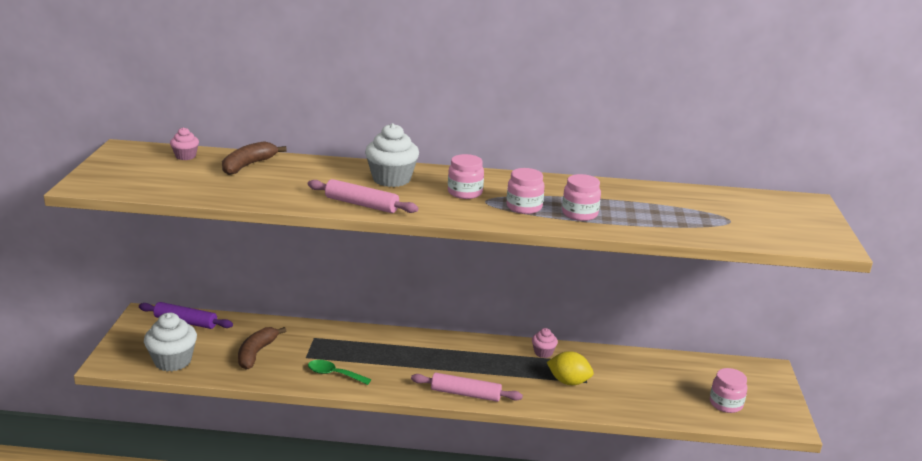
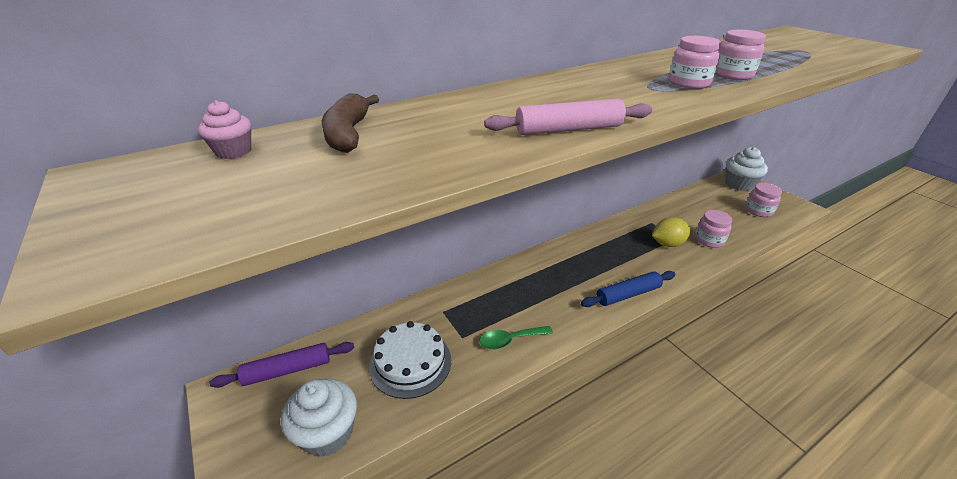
camera: 35 degrees left, 10 degrees up
brown banana [238,327,286,370] -> white cake [369,321,451,399]
white cupcake [365,123,419,187] -> white cupcake moved to [725,147,768,191]
pink rolling pin [411,373,523,402] -> blue rolling pin [581,271,676,307]
pink jar [448,154,484,199] -> pink jar moved to [695,210,732,248]
pink cupcake [532,328,558,358] -> none

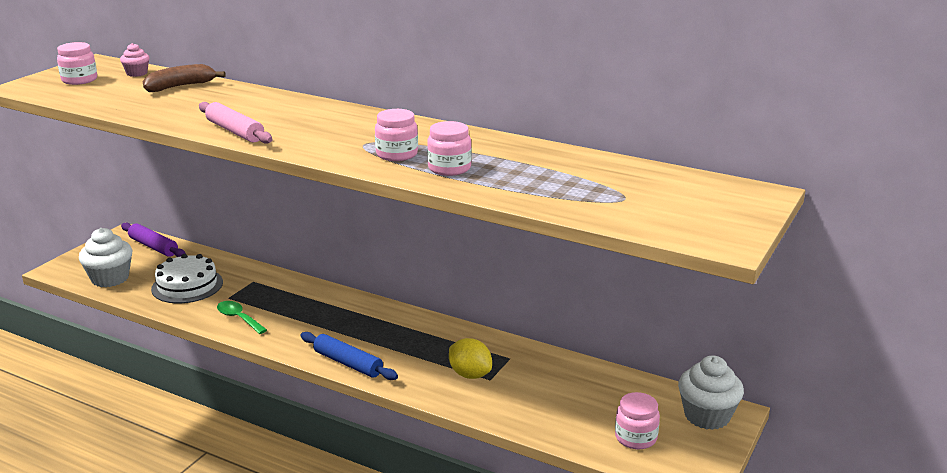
camera: 60 degrees right, 10 degrees down
pink jar [695,210,732,248] -> pink jar moved to [57,42,97,85]

